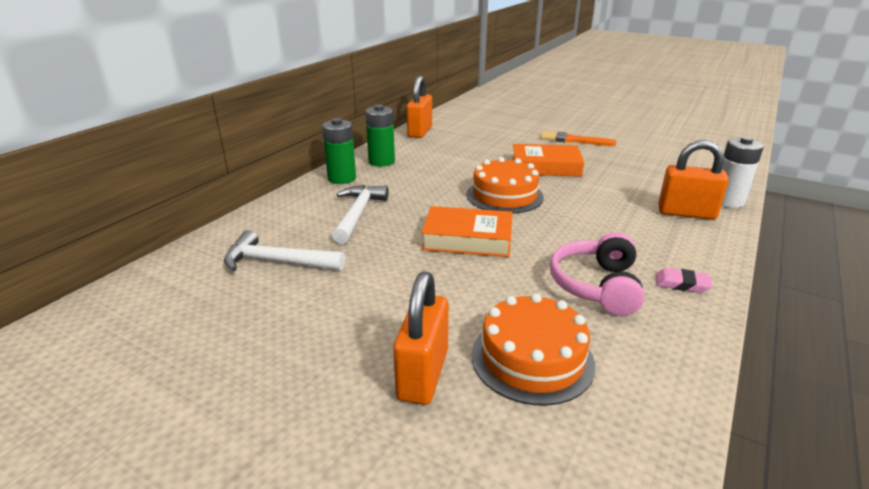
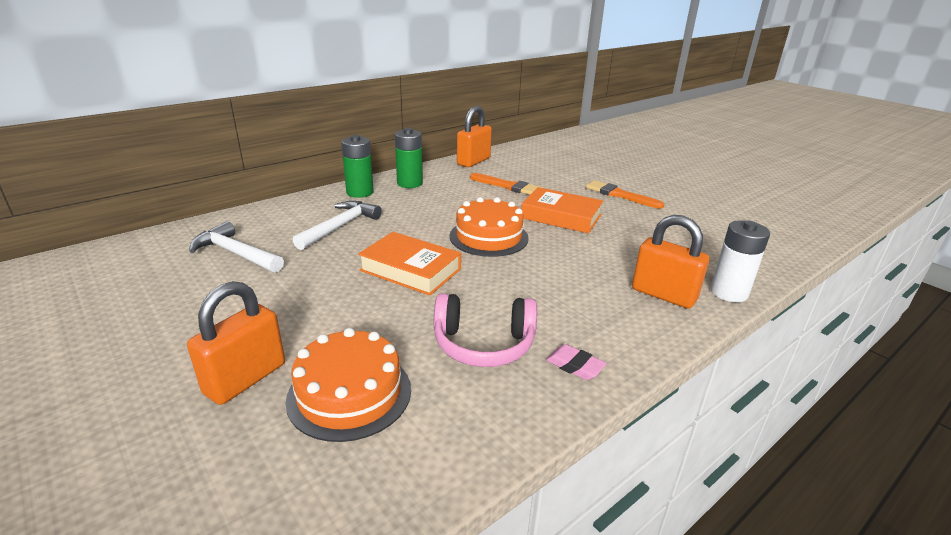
camera: 20 degrees right, 0 degrees up
pink headphones [550,232,645,316] -> pink headphones turned 120 degrees counterclockwise [434,293,537,367]
none -> orange brush [470,173,542,195]

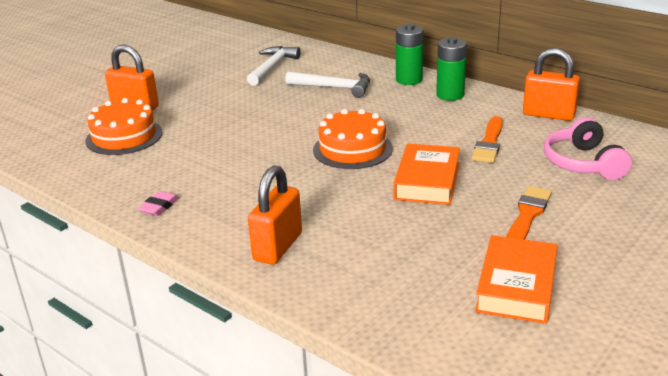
camera: 80 degrees right, 0 degrees up
orange book [358,232,461,296] -> orange book moved to [475,235,558,324]
pink headphones [434,293,537,367] -> pink headphones moved to [544,117,632,180]
white battery [710,220,770,302] -> none

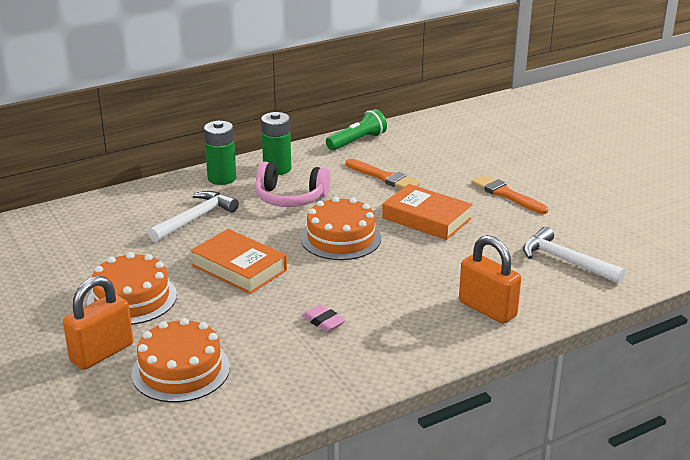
camera: 70 degrees left, 0 degrees up
pink eraser [138,191,179,216] -> pink eraser moved to [302,304,346,332]
white hammer [247,46,301,86] -> white hammer moved to [523,227,626,284]
orange book [475,235,558,324] -> orange book moved to [190,229,287,294]
orange padlock [523,48,580,121] -> green flashlight [326,109,387,151]
pink headphones [544,117,632,180] -> pink headphones moved to [255,162,330,207]
none -> orange cake [87,252,177,325]

